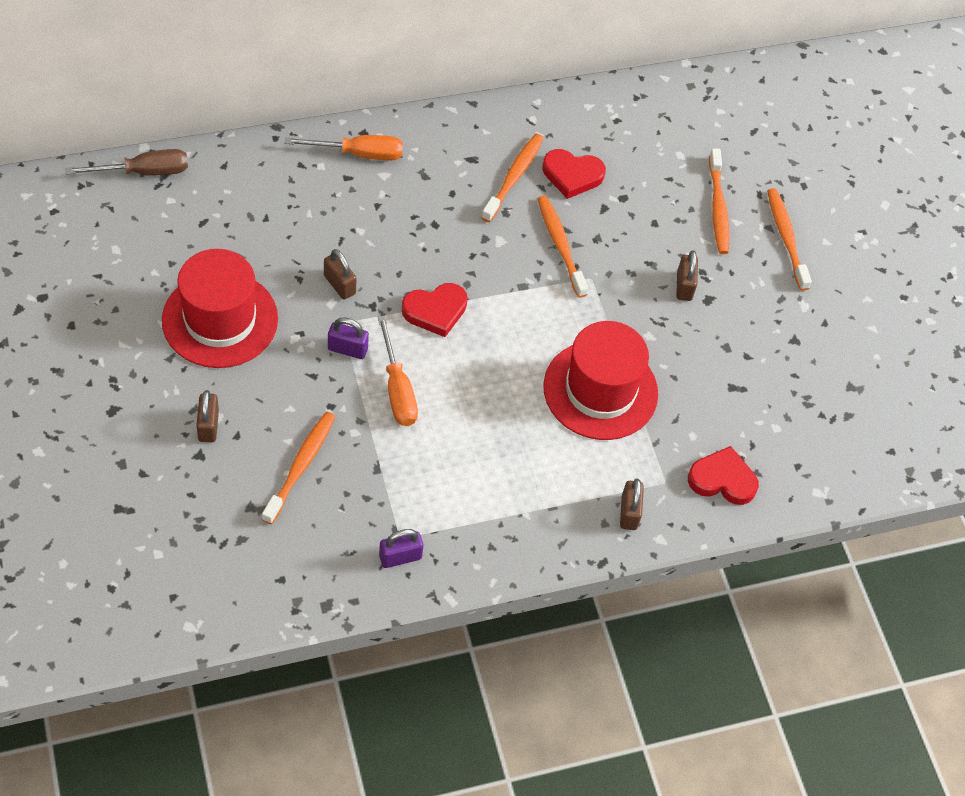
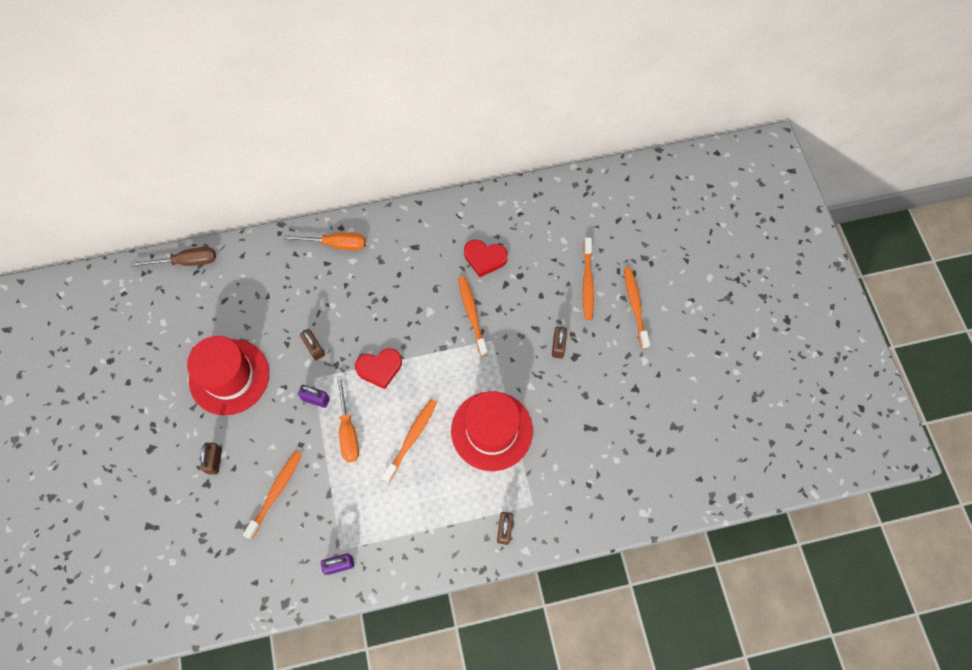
camera: 10 degrees right, 10 degrees up
orange toothbrush [481,134,544,222] -> orange toothbrush moved to [382,399,437,482]
red heart [688,446,759,505] -> none

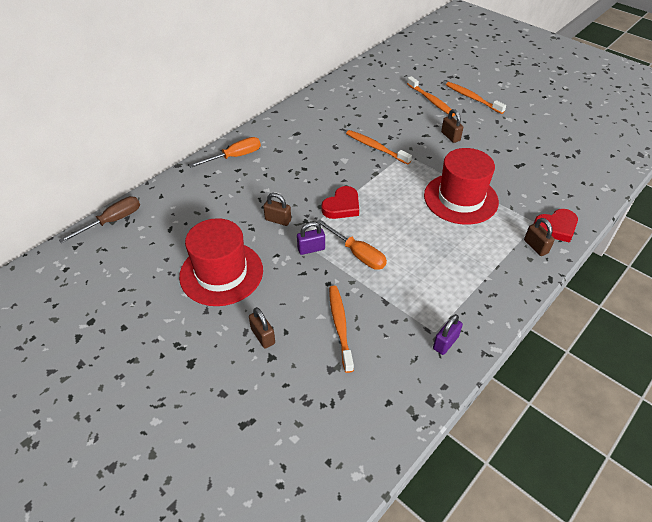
camera: 35 degrees left, 20 degrees down
orange toothbrush [382,399,437,482] -> none
red heart [464,240,508,277] -> red heart moved to [533,209,578,243]

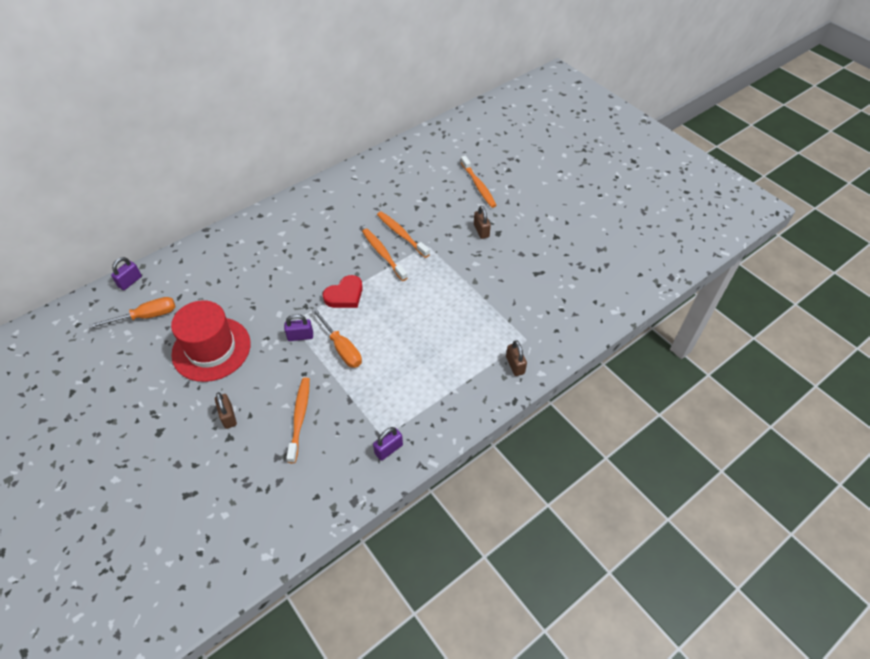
camera: 10 degrees right, 5 degrees up
brown screwdriver [59,196,140,243] -> purple padlock [111,257,142,290]
orange screwdriver [189,137,261,168] -> orange screwdriver moved to [89,297,175,328]
brown padlock [263,193,291,226] -> none
red hat [424,148,499,225] -> none
orange toothbrush [446,82,506,114] -> orange toothbrush moved to [362,228,407,281]
red heart [533,209,578,243] -> none

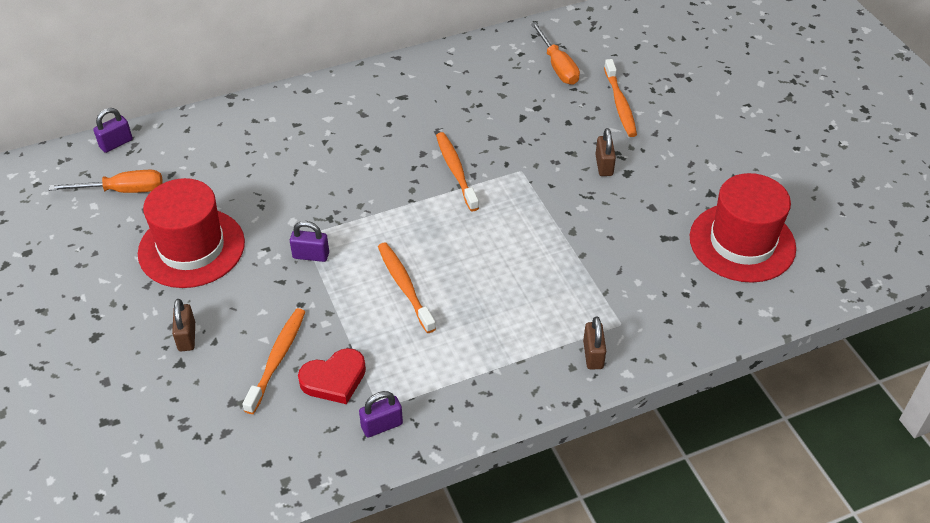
camera: 15 degrees right, 5 degrees down
orange screwdriver [311,308,362,368] -> orange screwdriver moved to [531,22,580,85]
red heart [323,275,363,308] -> red heart moved to [298,348,366,404]
orange toothbrush [377,211,430,258] -> orange toothbrush moved to [378,242,436,333]
none -> red hat [690,173,796,283]

